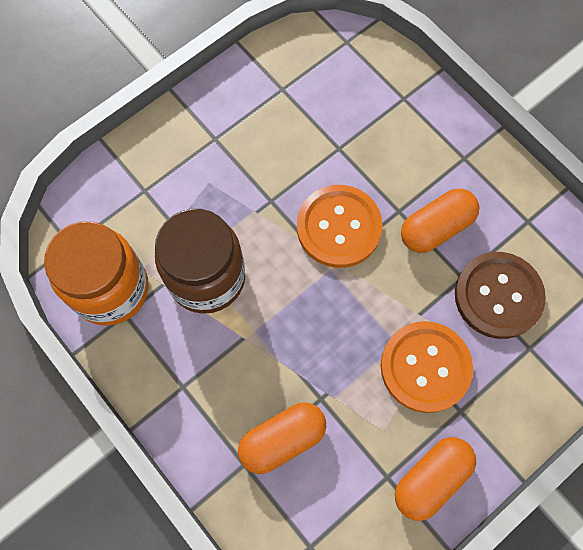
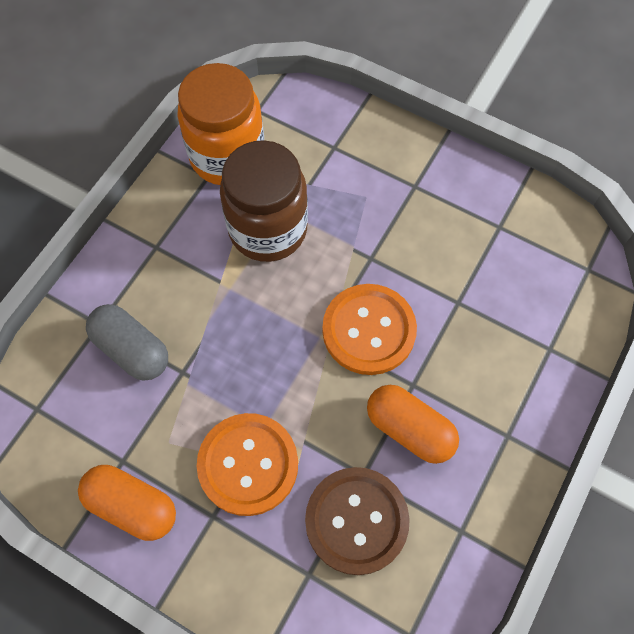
camera: 70 degrees right, 5 degrees down
orange capsule [238,402,326,474] -> grey capsule [86,304,168,381]

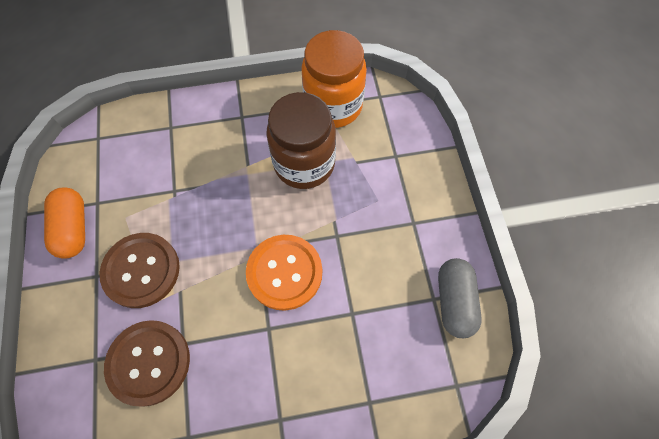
camera: 50 degrees right, 0 degrees up
grey capsule [86,304,168,381] -> grey capsule moved to [438,258,482,338]
orange button [197,413,298,516] -> brown button [100,233,180,308]
orange capsule [367,385,459,464] -> none

